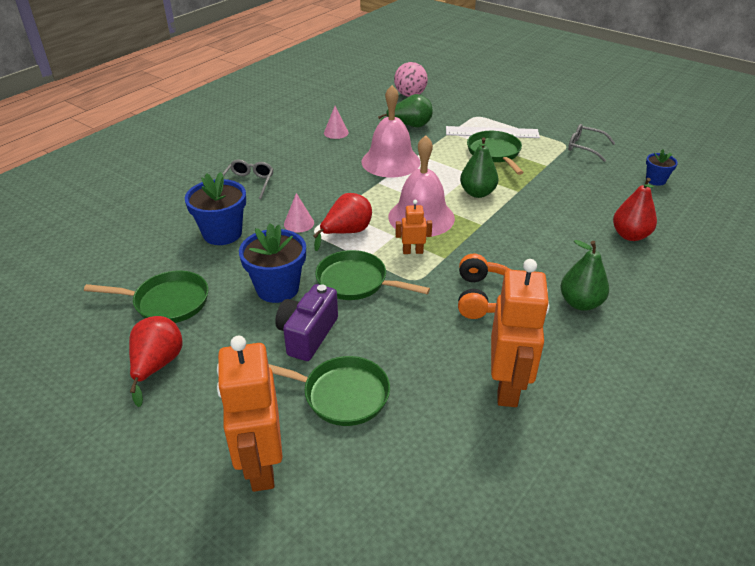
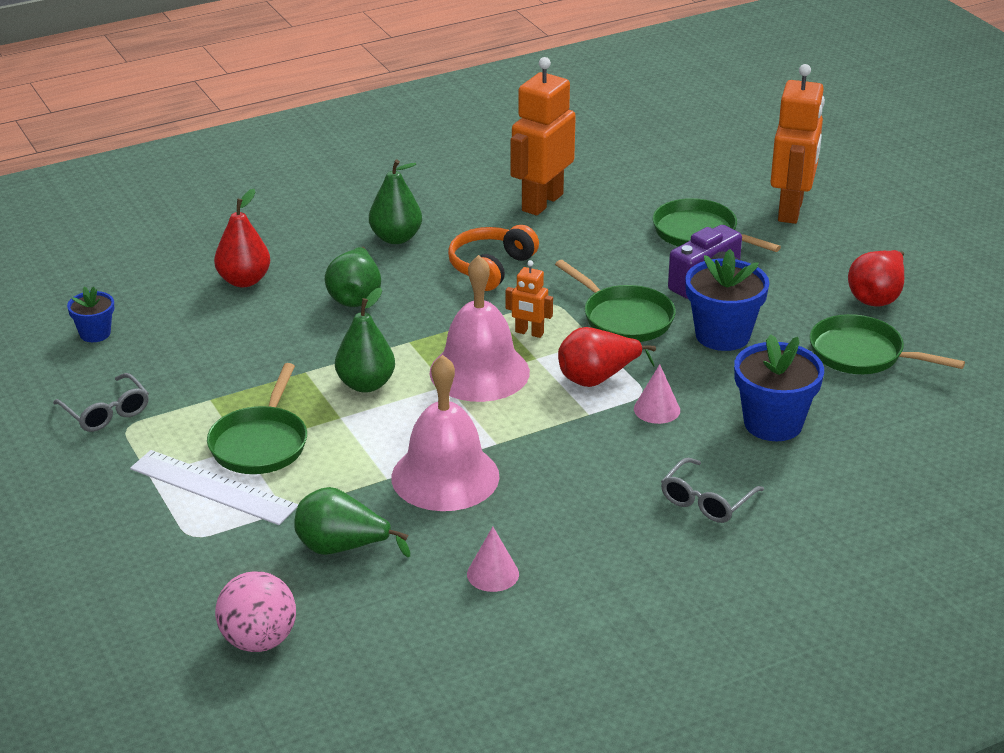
camera: 155 degrees left, 5 degrees down
none -> green pear [325,247,381,307]

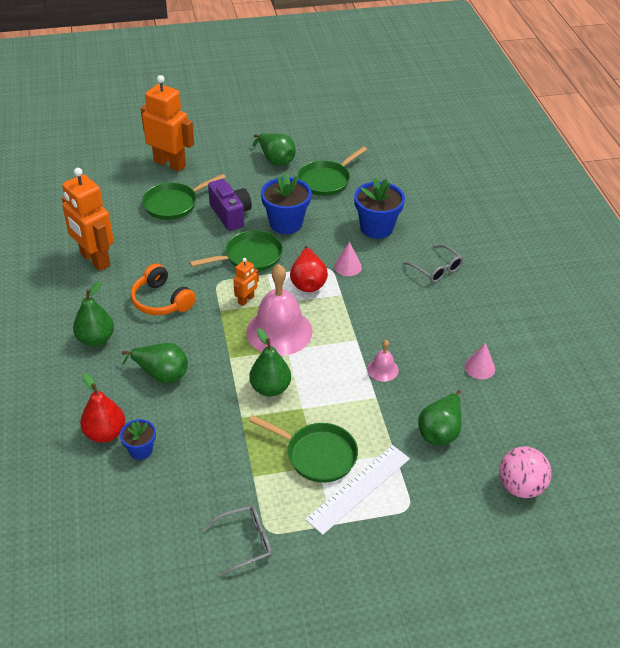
camera: 75 degrees left, 10 degrees up
blue flower pot [67,287,114,342] -> blue flower pot moved to [120,419,156,460]
pink bell [391,355,500,511] -> pink bell [367,340,399,382], size x0.46
red pear [848,250,904,307] -> green pear [253,133,296,166]

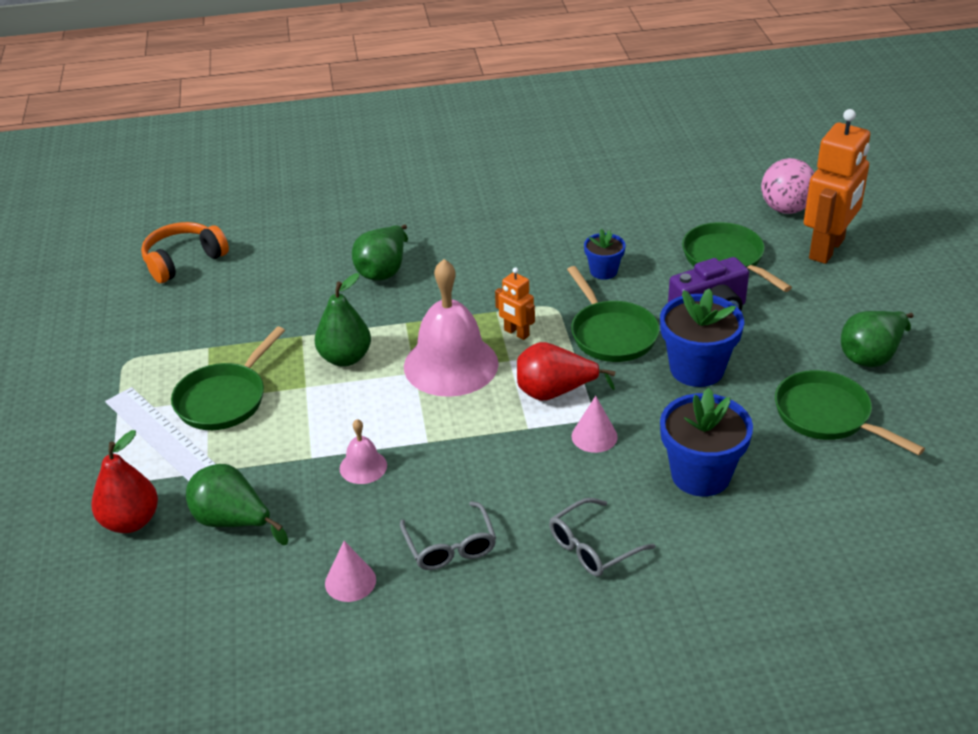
camera: 95 degrees right, 5 degrees down
orange robot [62,168,114,271] -> none
green pear [73,281,114,347] -> none
red pear [80,373,125,443] -> red pear moved to [91,430,158,533]
blue flower pot [120,419,156,460] -> blue flower pot moved to [584,229,626,280]
orange headphones [131,263,196,315] -> orange headphones moved to [141,222,229,283]
grey glasses [204,506,272,577] -> grey glasses moved to [400,501,496,570]
pink ball [499,447,552,498] -> pink ball moved to [761,158,815,214]

